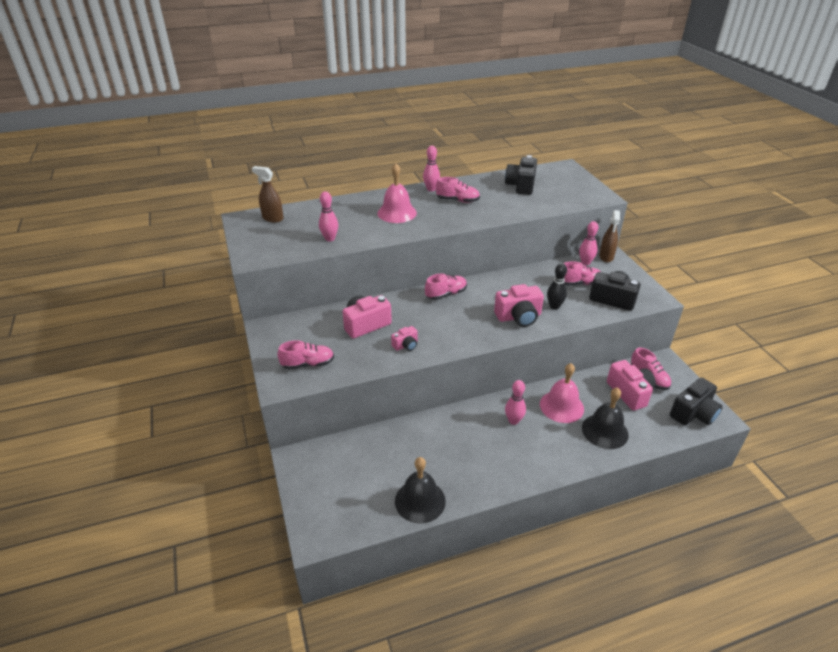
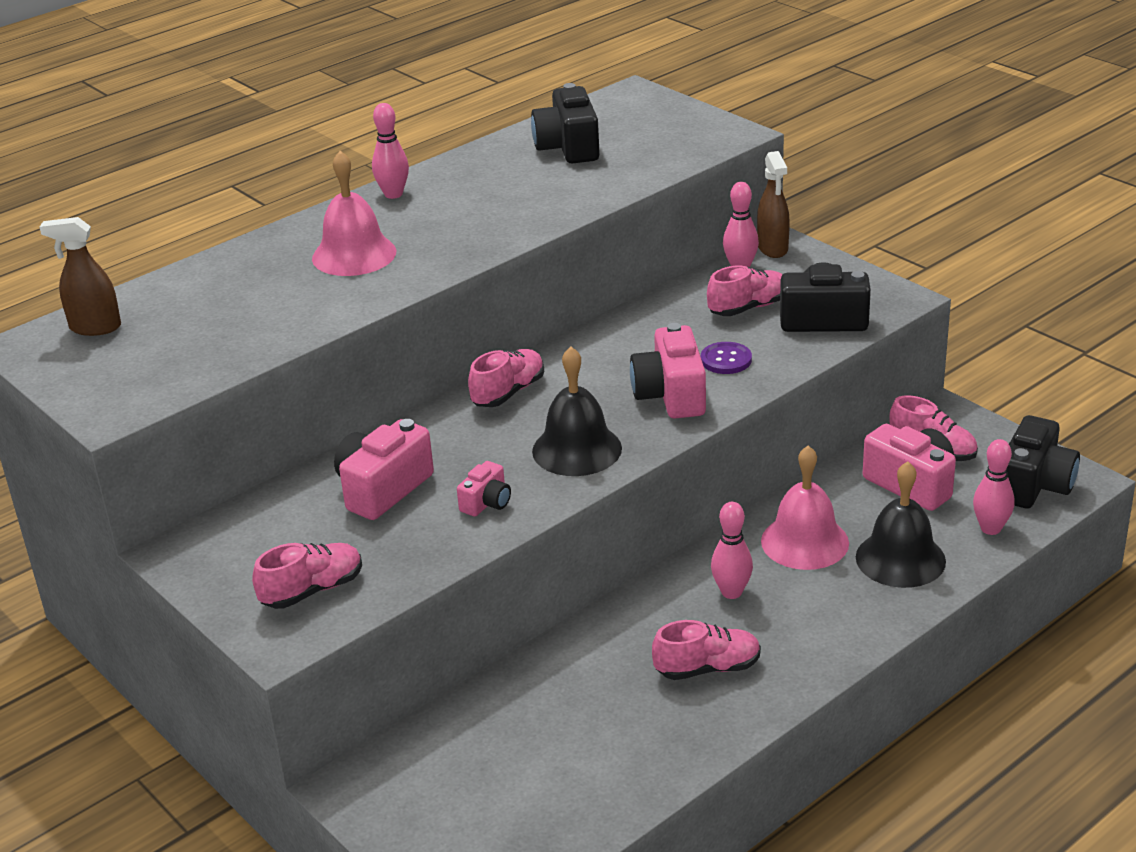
camera: 20 degrees left, 5 degrees down
pink bowling pin [319,191,338,241] -> pink bowling pin moved to [973,439,1015,535]
black bell [395,457,446,524] -> black bell moved to [532,347,622,476]
pink shoe [436,177,480,203] -> pink shoe moved to [652,620,761,680]
pink camera [494,284,544,327] -> pink camera turned 120 degrees clockwise [630,323,706,419]
black bowling pin [547,263,567,310] -> purple button [701,342,752,374]

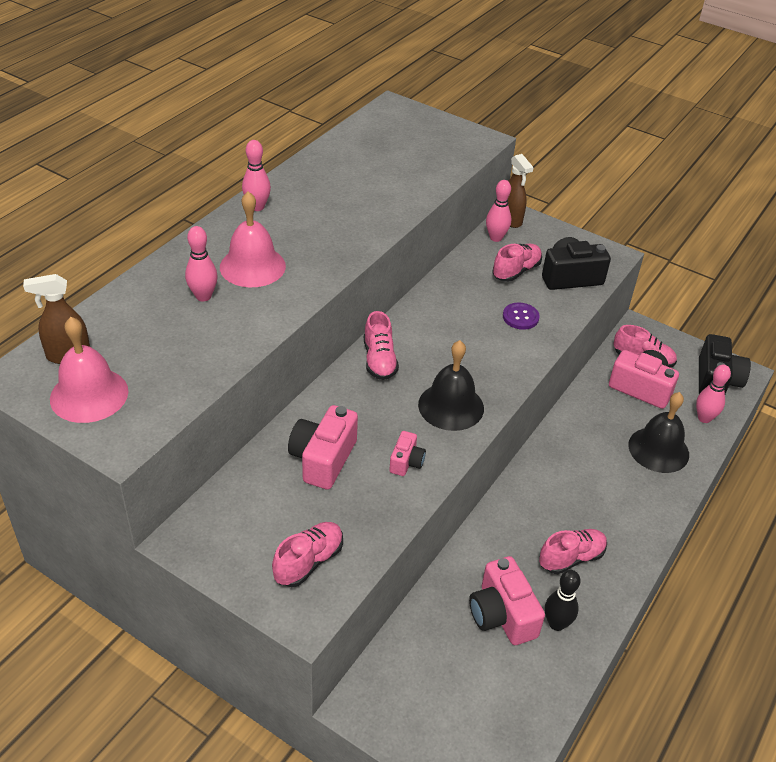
camera: 20 degrees left, 10 degrees up
pink shoe [468,349,544,407] -> pink shoe turned 150 degrees clockwise [364,311,399,380]
black camera [531,83,600,164] -> none
pink camera [630,323,706,419] -> pink camera moved to [469,556,545,645]
pink bowling pin [711,502,753,599] -> pink bowling pin moved to [185,226,218,301]
pink bell [761,446,849,570] -> pink bell moved to [50,317,128,423]
none -> black bowling pin [545,570,581,631]

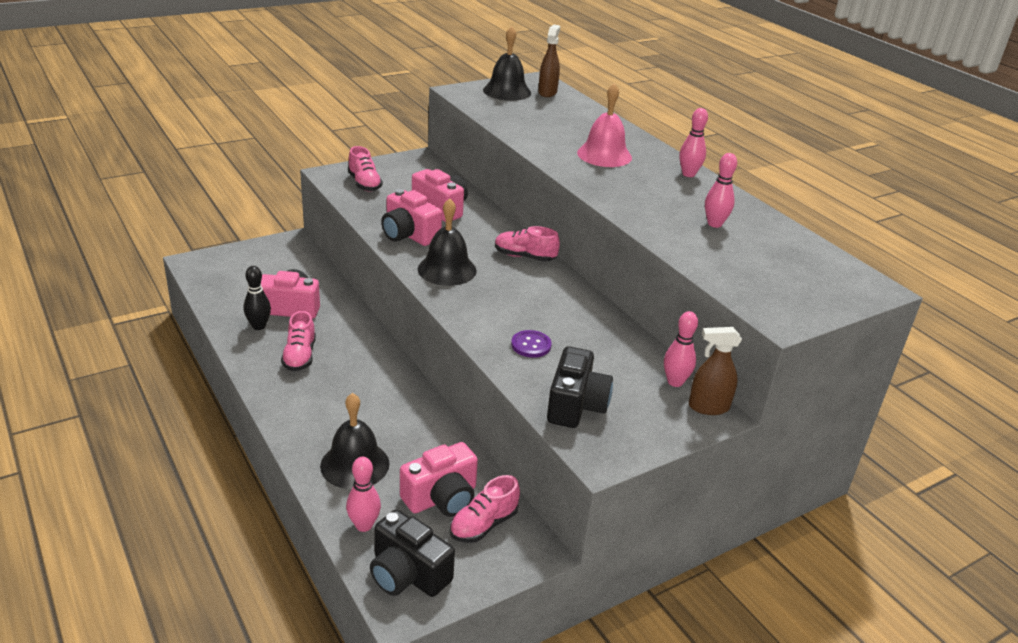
camera: 115 degrees right, 10 degrees down
pink bell [50,317,128,423] -> black bell [483,26,531,101]
pink bowling pin [185,226,218,301] -> pink bowling pin moved to [705,153,737,228]
pink camera [389,431,426,476] -> pink camera [381,189,442,246], size x1.84
pink shoe [492,244,542,282] -> none

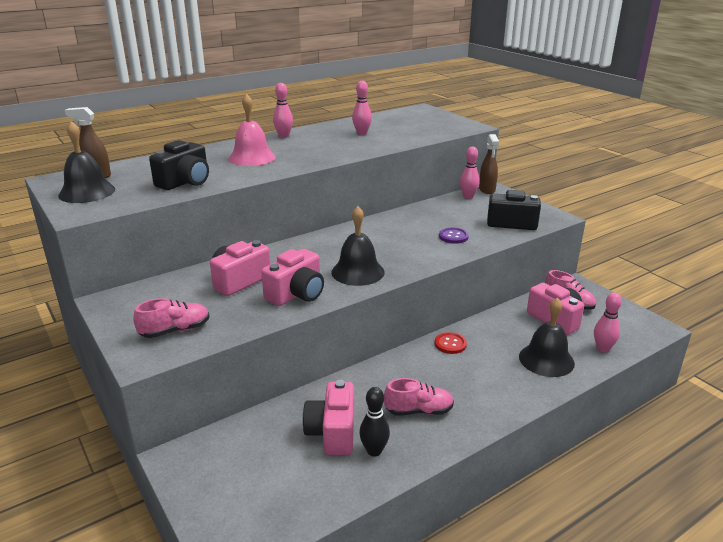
camera: 90 degrees left, 5 degrees down
black camera [370,509,455,597] -> black camera moved to [149,140,209,190]
pink shoe [495,226,560,262] -> none
none -> red button [435,332,467,354]

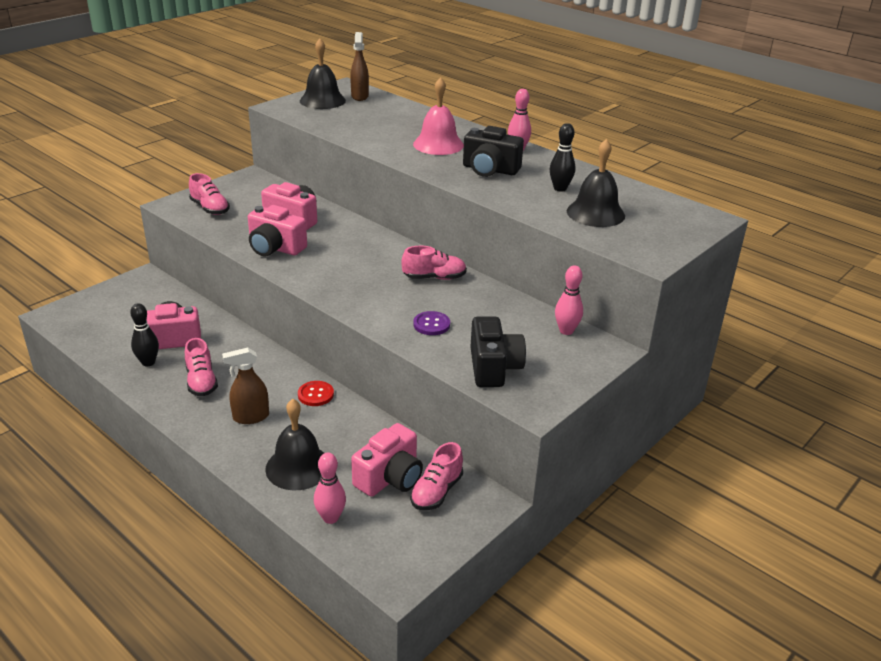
camera: 75 degrees right, 5 degrees up
black camera [149,140,209,190] -> black camera moved to [463,126,524,177]
black bell [331,206,385,286] -> black bell moved to [567,139,625,227]
pink bowling pin [352,81,372,135] -> black bowling pin [550,123,575,192]
brown spray bottle [479,134,499,194] -> brown spray bottle moved to [222,348,269,424]
none -> pink shoe [401,246,467,280]

